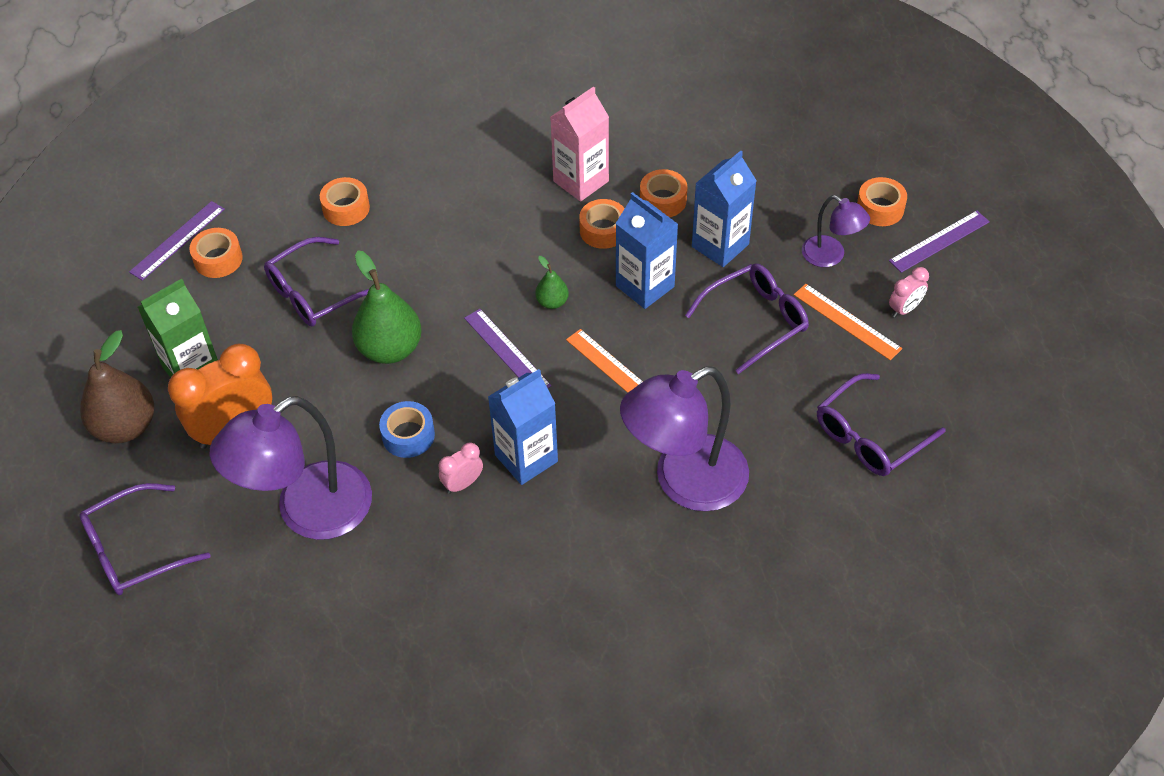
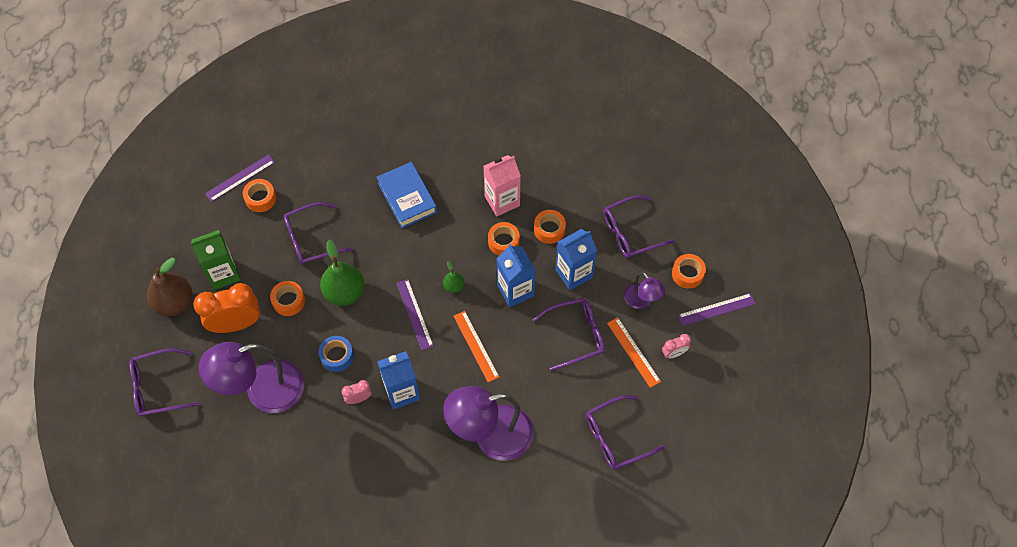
camera: 15 degrees right, 10 degrees up
orange tape [320,177,370,226] -> orange tape moved to [270,281,305,316]
none -> blue book [377,162,437,228]
none -> purple glasses [604,195,675,258]

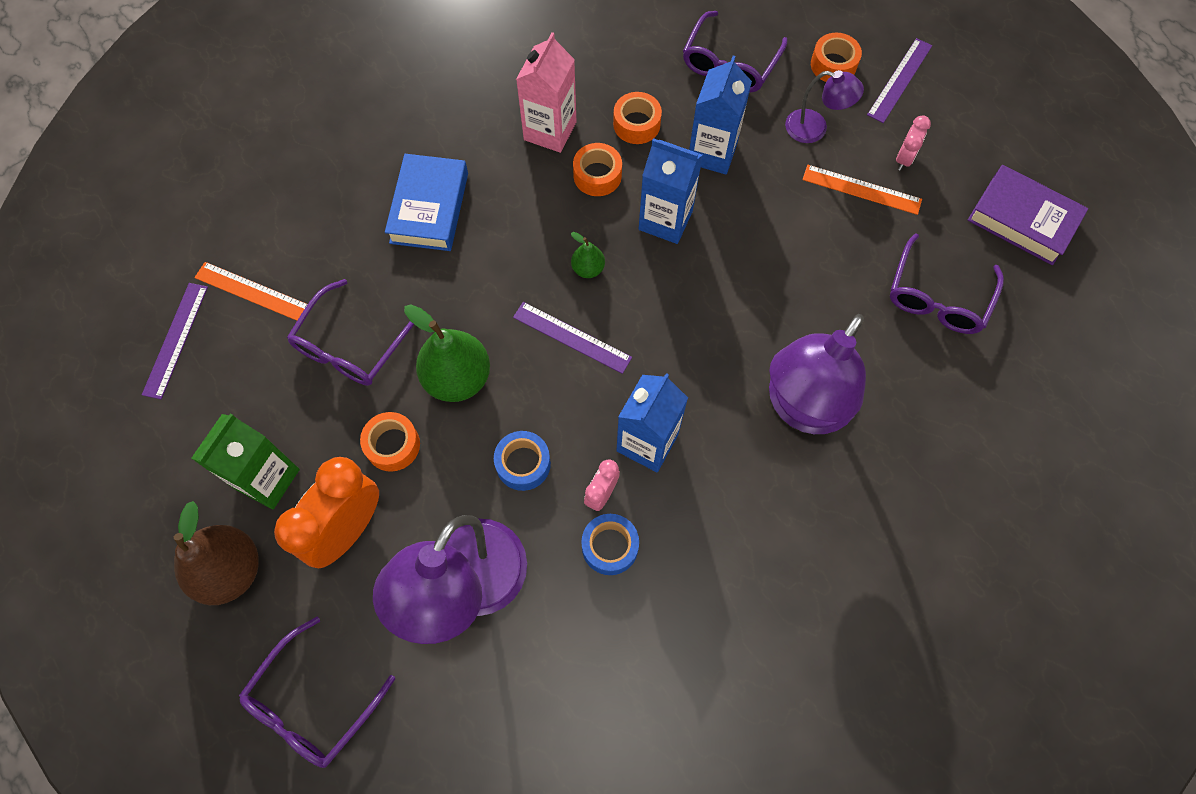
camera: 40 degrees left, 5 degrees up
orange tape [243,179,276,212] -> none
blue book [377,162,437,228] -> blue book turned 75 degrees clockwise [385,154,468,251]
orange ruler [454,311,499,382] -> orange ruler moved to [194,262,308,321]
purple glasses [533,298,605,371] -> none
none -> blue tape [581,514,639,575]
none -> purple book [968,165,1088,265]

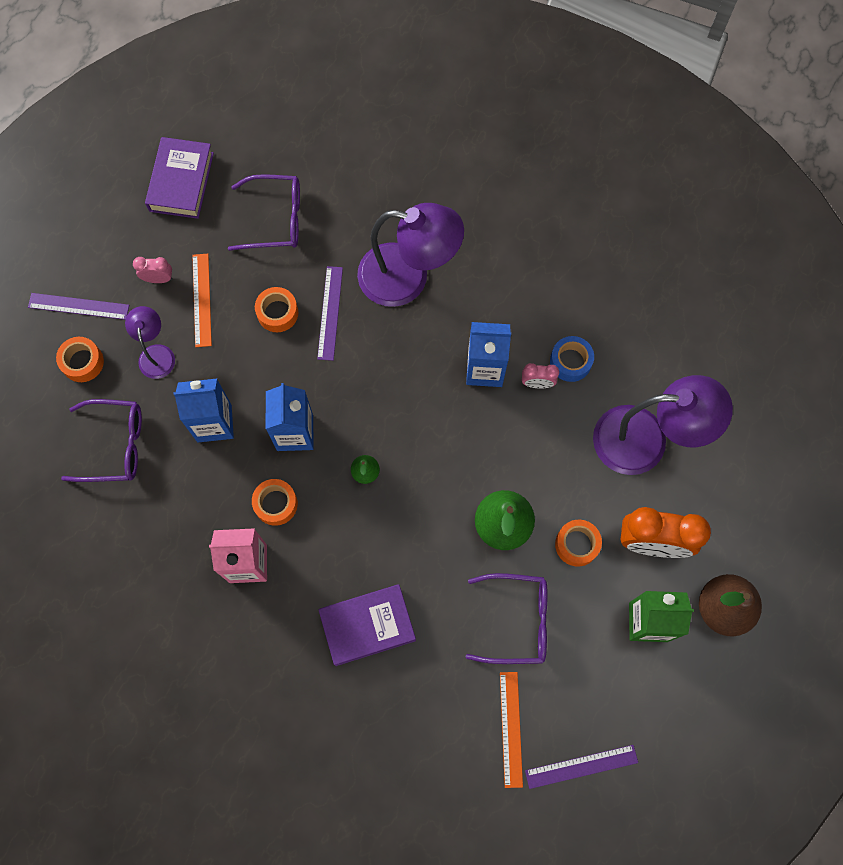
camera: 115 degrees left, 5 degrees up
purple glasses [239,616,395,768] -> none
blue book [385,154,468,251] -> purple book [319,584,416,666]
blue tape [494,431,551,491] -> none
purple ruler [513,302,632,374] -> purple ruler moved to [317,266,343,361]
orange tape [613,92,662,144] -> orange tape moved to [255,287,298,332]

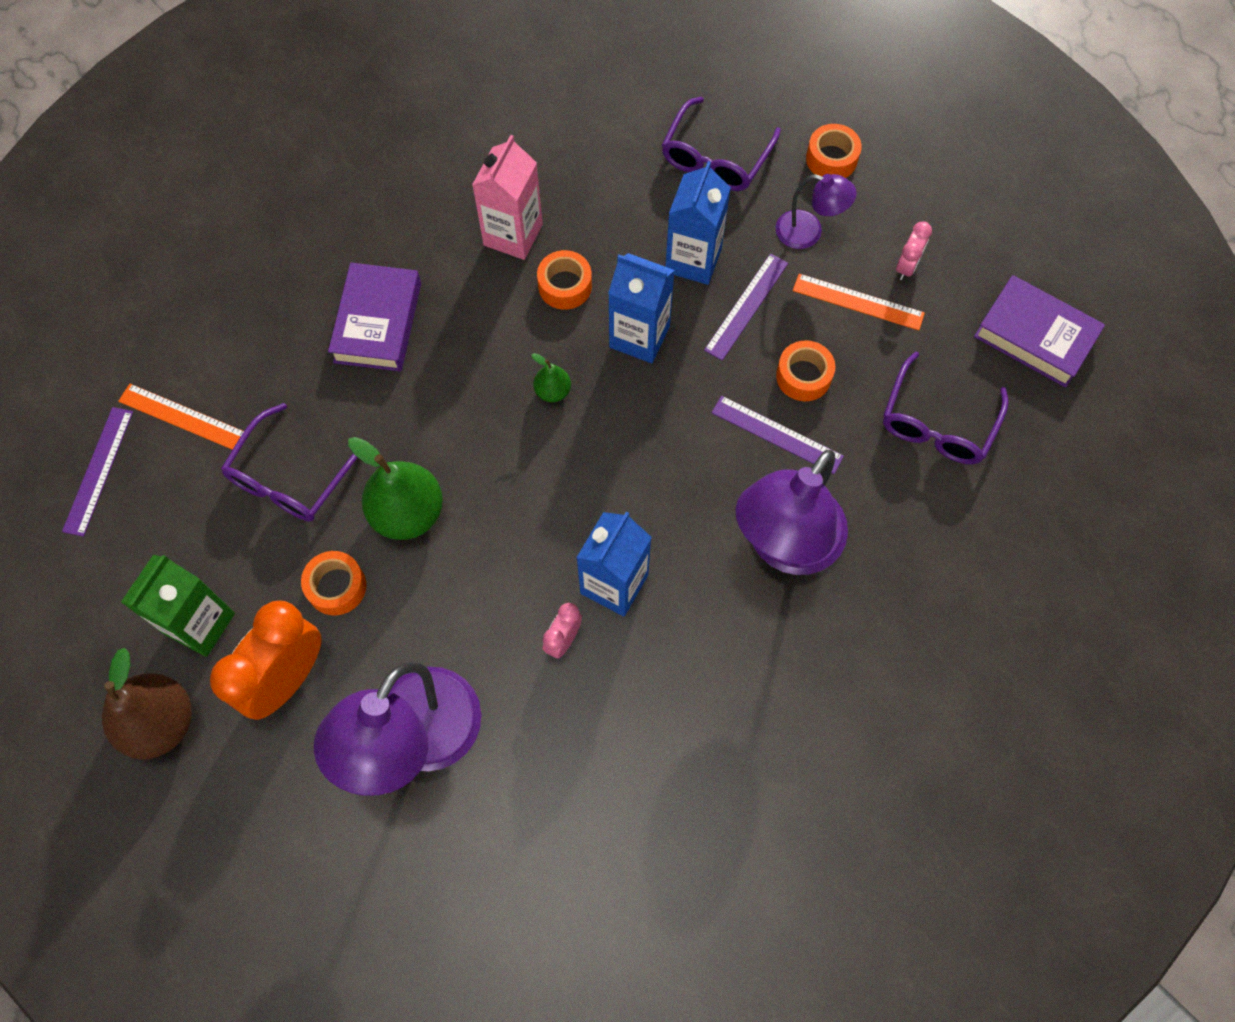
camera: 115 degrees right, 5 degrees down
purple ruler [28,293,129,320] -> purple ruler moved to [704,253,788,361]
blue tape [550,336,594,382] -> none

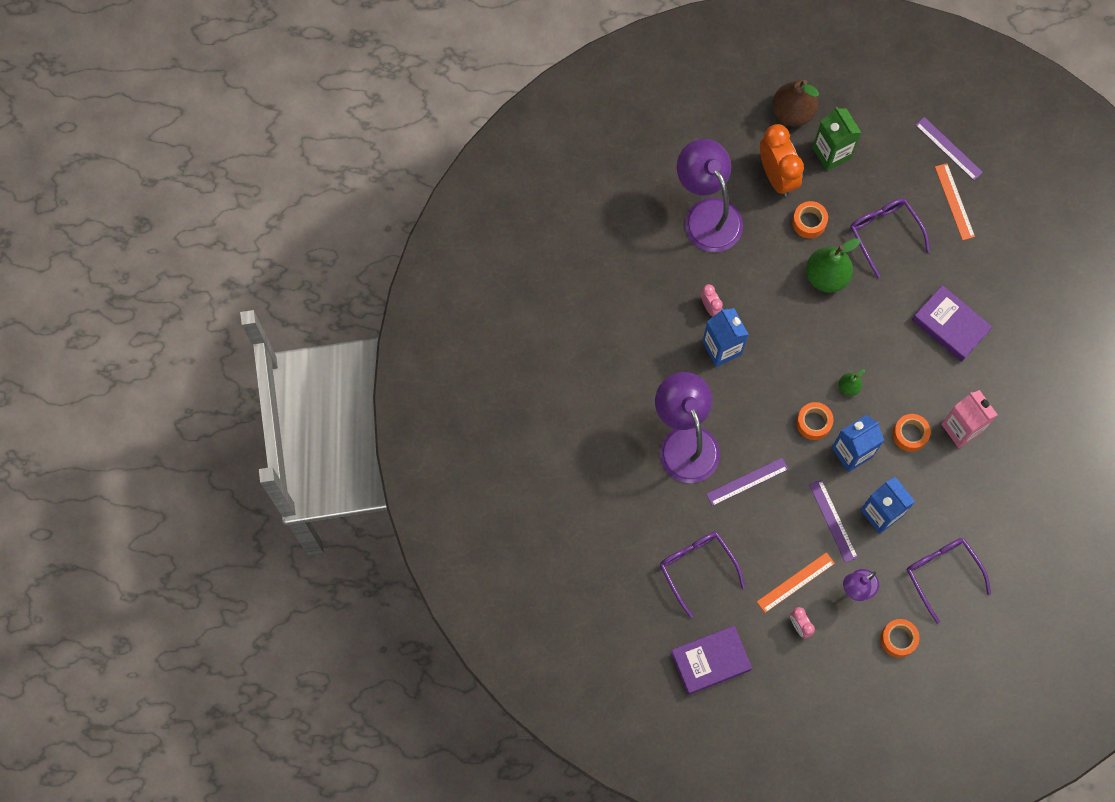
camera: 125 degrees right, 5 degrees up
orange ruler [118,384,244,450] -> orange ruler turned 75 degrees counterclockwise [935,163,975,240]
orange tape [776,340,835,401] -> orange tape moved to [796,402,833,440]

